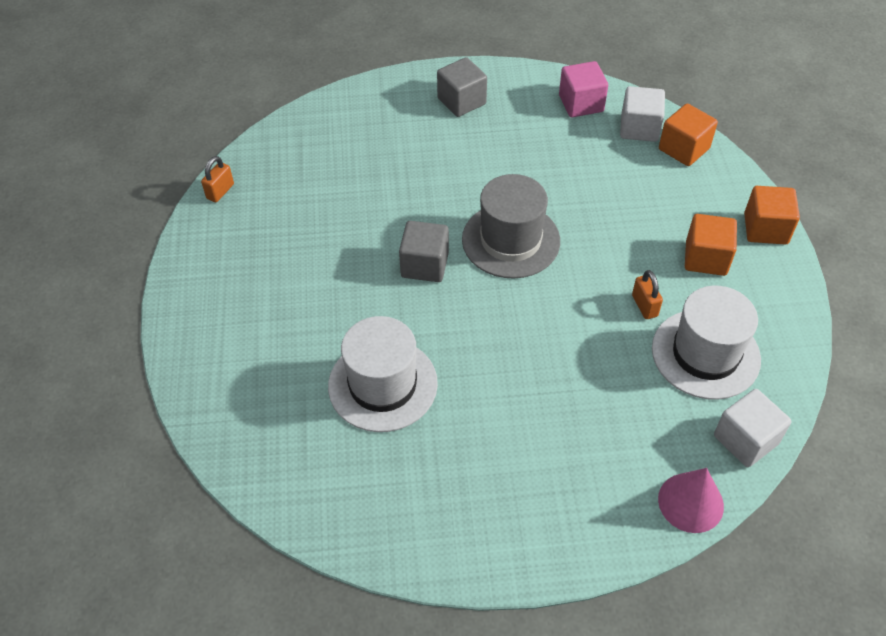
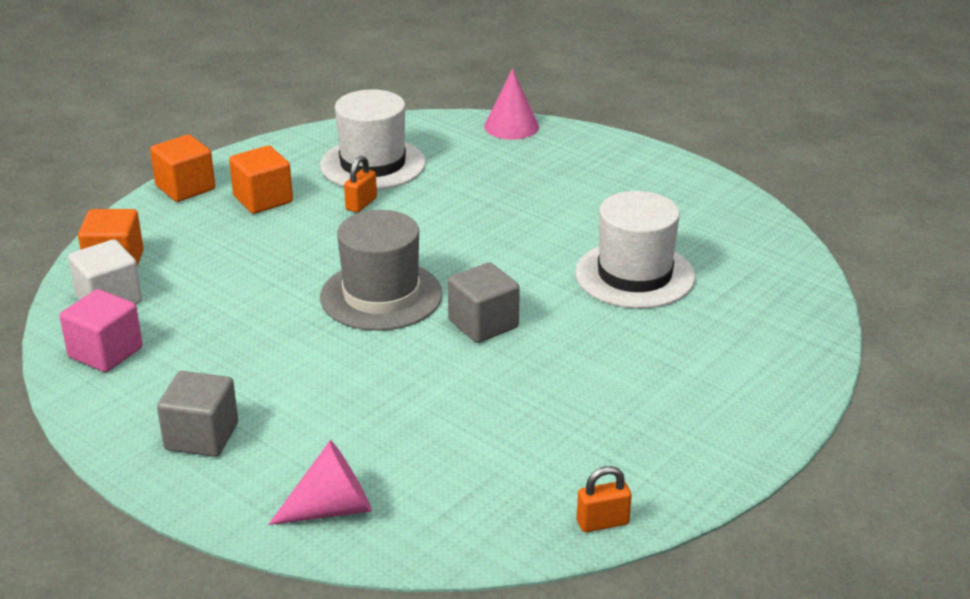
camera: 135 degrees left, 20 degrees down
white cube [714,389,792,467] -> none
none -> pink cone [268,440,372,525]

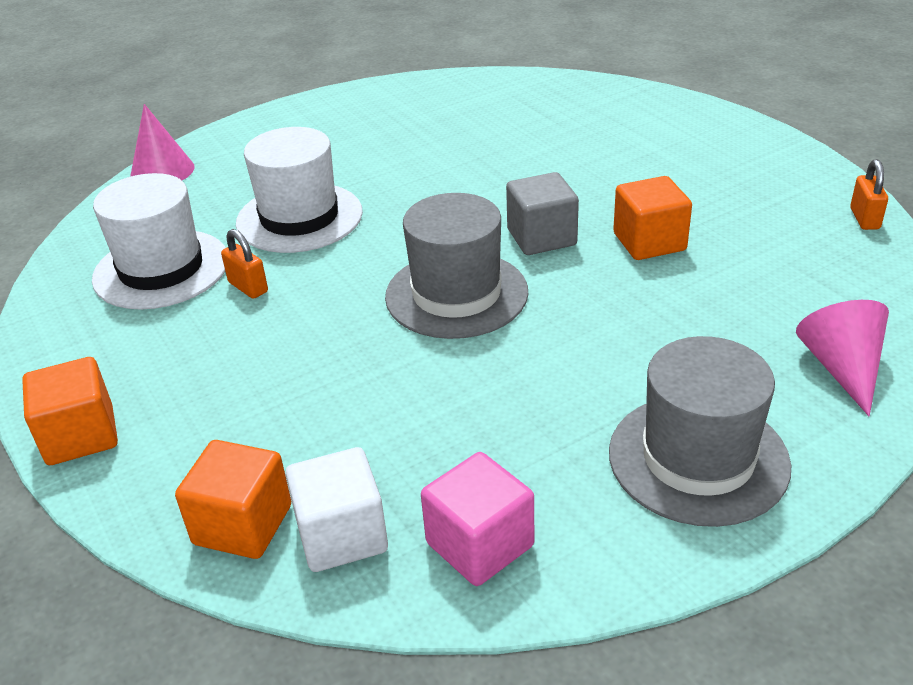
camera: 70 degrees left, 5 degrees up
grey cube [157,371,238,457] -> grey hat [609,336,791,527]
orange cube [229,146,293,214] -> orange cube moved to [613,176,692,260]
white hat [575,191,695,309] -> white hat moved to [236,127,363,253]

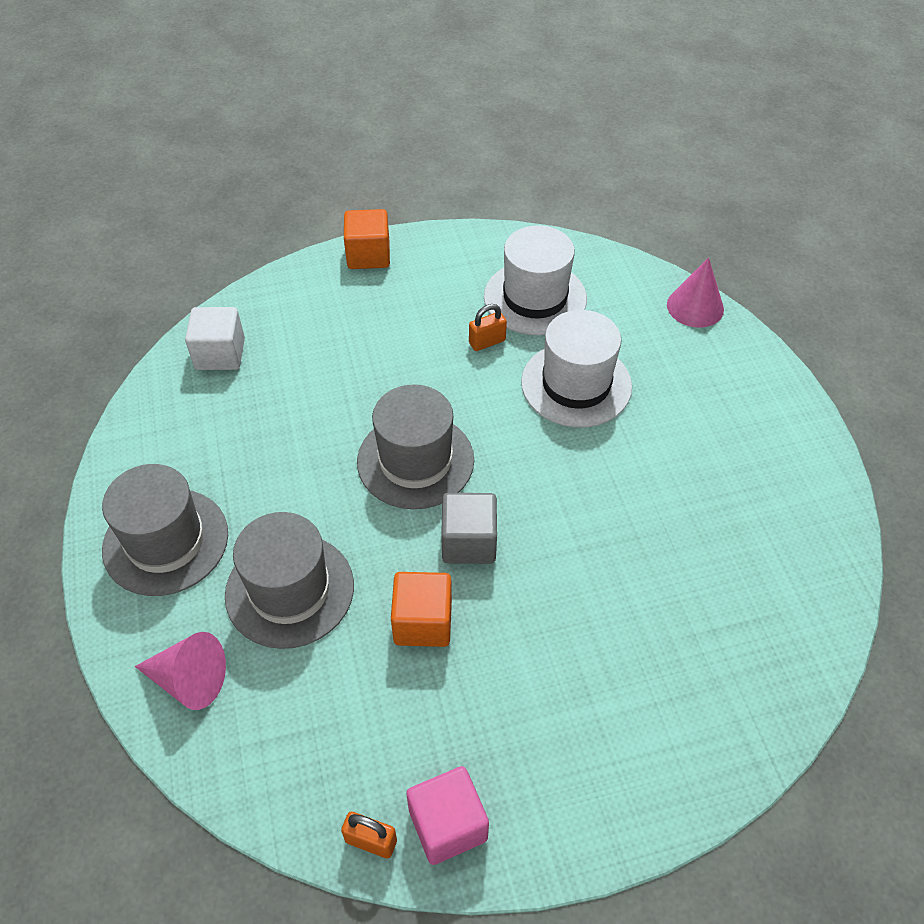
camera: 105 degrees right, 15 degrees up
orange cube [175,440,291,559] -> none
pink cube [421,452,534,586] -> pink cube moved to [406,766,489,865]
none -> grey hat [225,512,354,649]

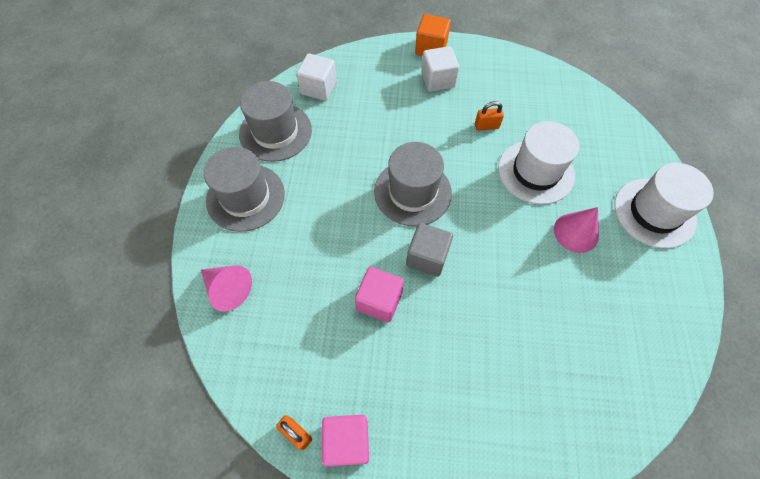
camera: 20 degrees right, 10 degrees up
grey hat [225,512,354,649] -> grey hat moved to [239,81,312,162]
orange cube [391,572,452,647] -> pink cube [355,267,404,322]
white hat [484,225,587,335] -> white hat moved to [614,163,714,249]
pink cone [667,257,724,328] -> pink cone moved to [554,207,599,253]
none -> white cube [421,46,459,92]

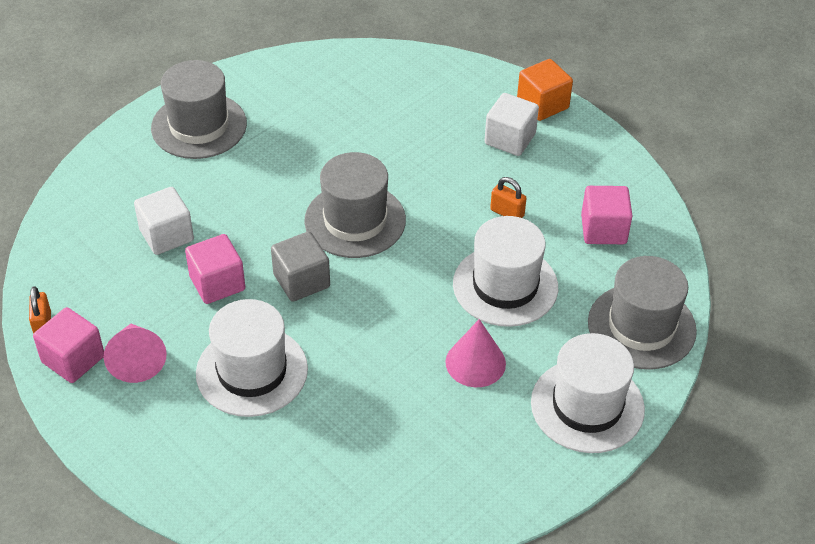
camera: 40 degrees right, 15 degrees down
pink cone [201,265,252,312] -> pink cone moved to [104,324,167,383]
grey hat [239,81,312,162] -> grey hat moved to [588,256,697,370]
white cube [296,53,337,101] -> white cube moved to [134,187,194,255]
none -> white hat [196,299,308,417]
none -> pink cube [581,186,632,244]

